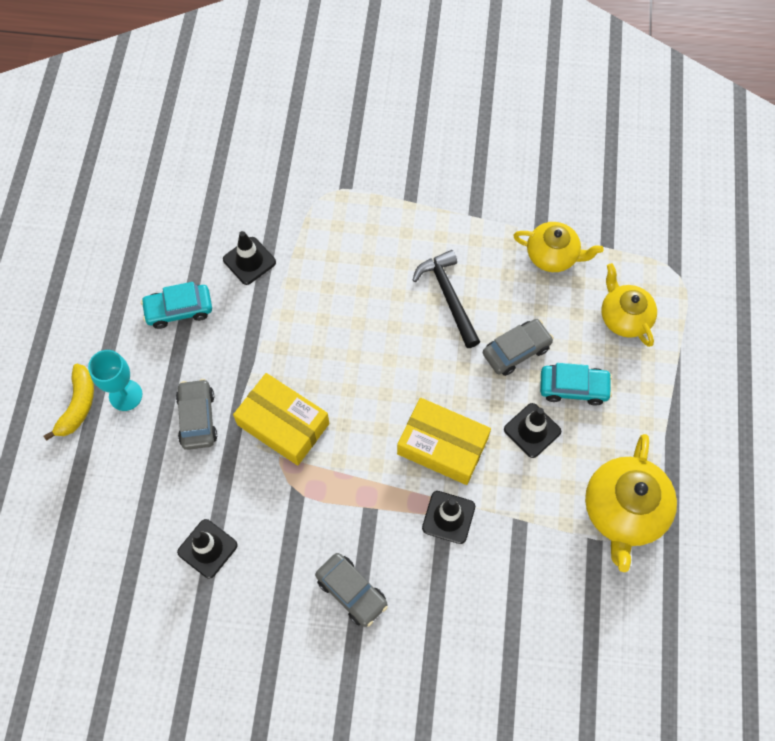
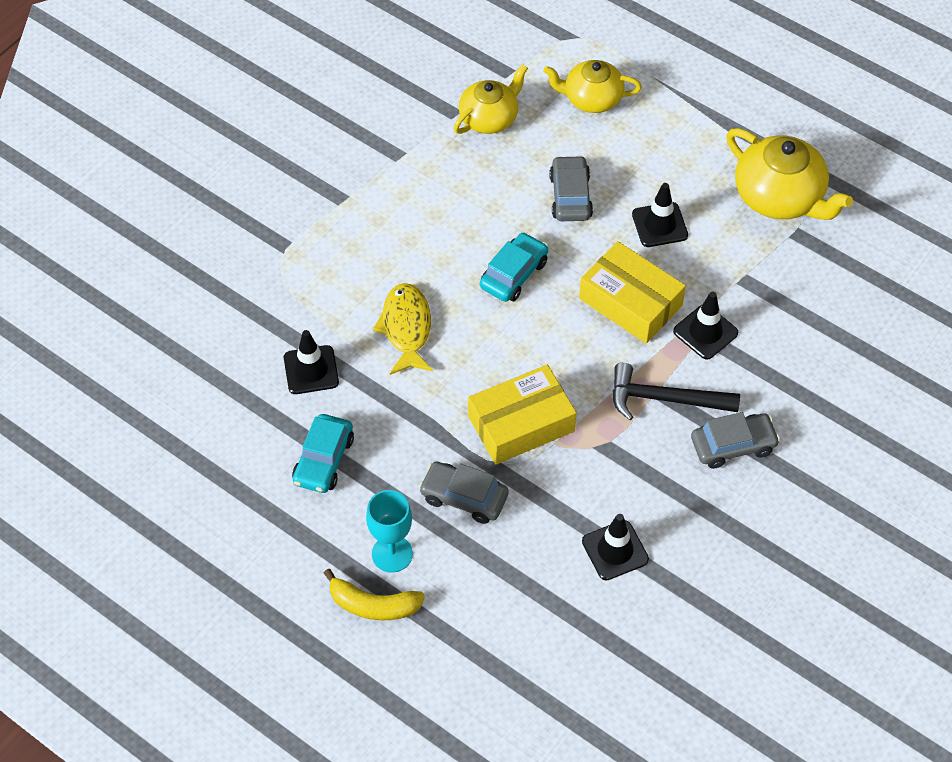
camera: 60 degrees left, 10 degrees down
yellow banana [44,364,94,441] -> yellow banana turned 150 degrees clockwise [324,569,425,620]
yellow box [397,398,491,485] -> yellow box turned 75 degrees clockwise [579,241,686,343]
black hammer [412,250,480,348] -> black hammer moved to [612,363,740,420]
turquoise car [540,363,612,406] -> turquoise car moved to [480,232,548,302]
none -> yellow fish [373,283,433,375]

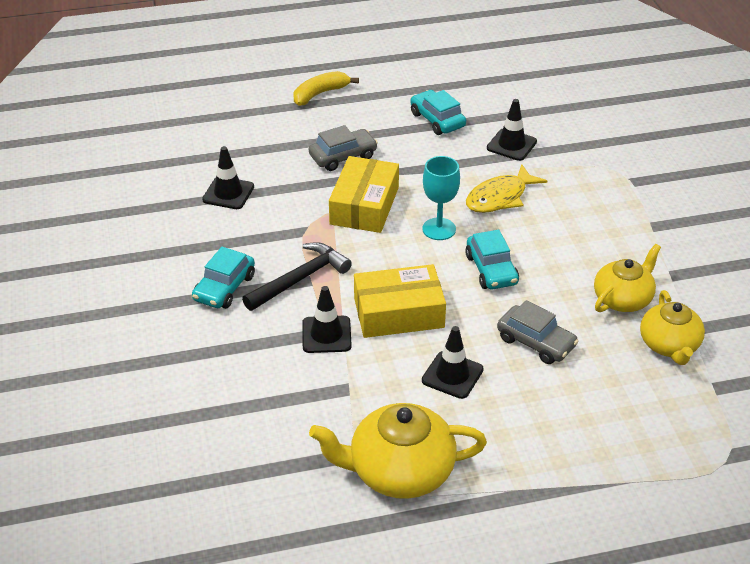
camera: 130 degrees right, 15 degrees down
turquoise goblet [366,490,413,573] -> turquoise goblet moved to [422,156,460,240]
yellow fish [373,283,433,375] -> yellow fish turned 105 degrees clockwise [466,164,547,213]
yellow teapot [543,60,642,113] -> yellow teapot moved to [594,244,661,312]
grey car [691,412,780,469] -> turquoise car [192,247,255,309]

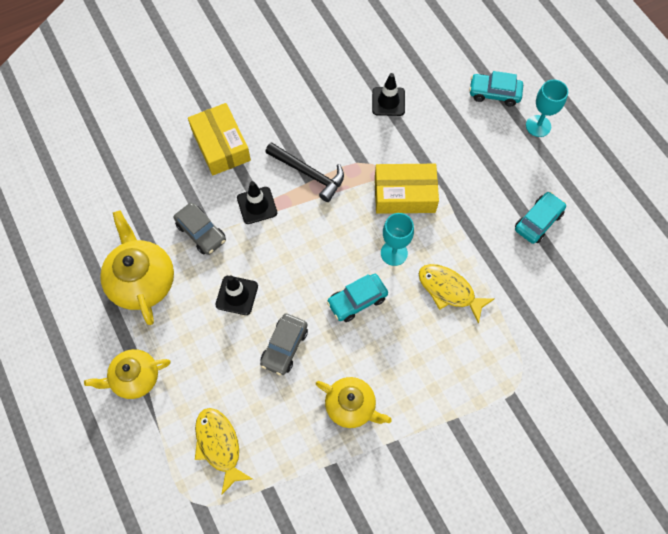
camera: 75 degrees right, 25 degrees up
turquoise car [192,247,255,309] -> turquoise car moved to [469,71,523,106]
yellow banana [294,71,359,106] -> turquoise goblet [526,80,568,137]
grey car [309,125,378,171] -> grey car moved to [174,203,226,255]
yellow box [354,264,446,338] -> yellow box moved to [188,103,251,175]
black traffic cone [487,99,537,161] -> none
yellow teapot [640,290,705,365] -> yellow teapot moved to [84,349,171,399]
none -> yellow fish [195,408,252,495]

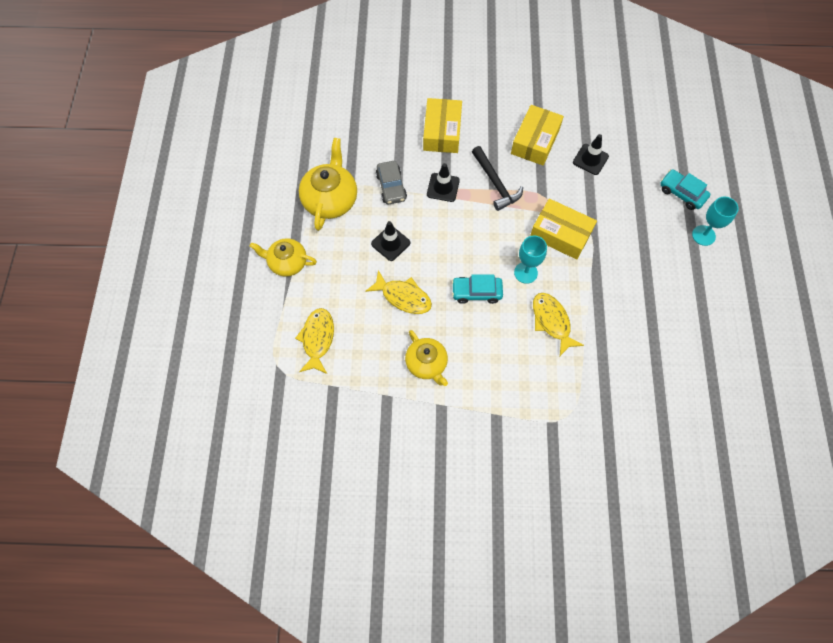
camera: 30 degrees right, 0 degrees up
grey car [260,314,308,376] -> yellow fish [365,270,432,314]
turquoise car [515,192,566,244] -> none
none -> yellow box [511,105,564,166]

